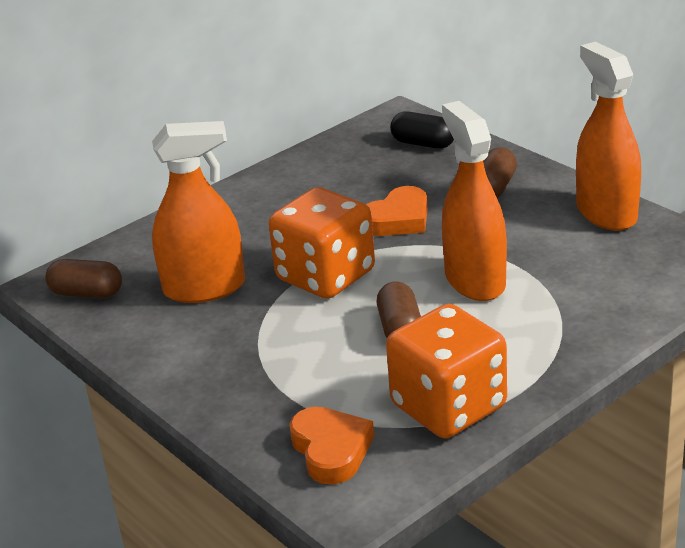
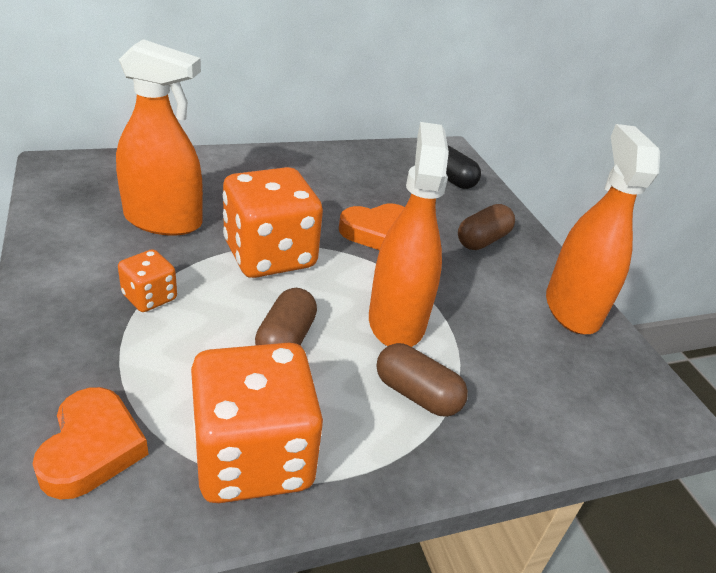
camera: 15 degrees right, 5 degrees up
brown capsule [45,259,122,298] -> brown capsule moved to [376,343,468,417]
none -> orange dice [118,249,177,312]

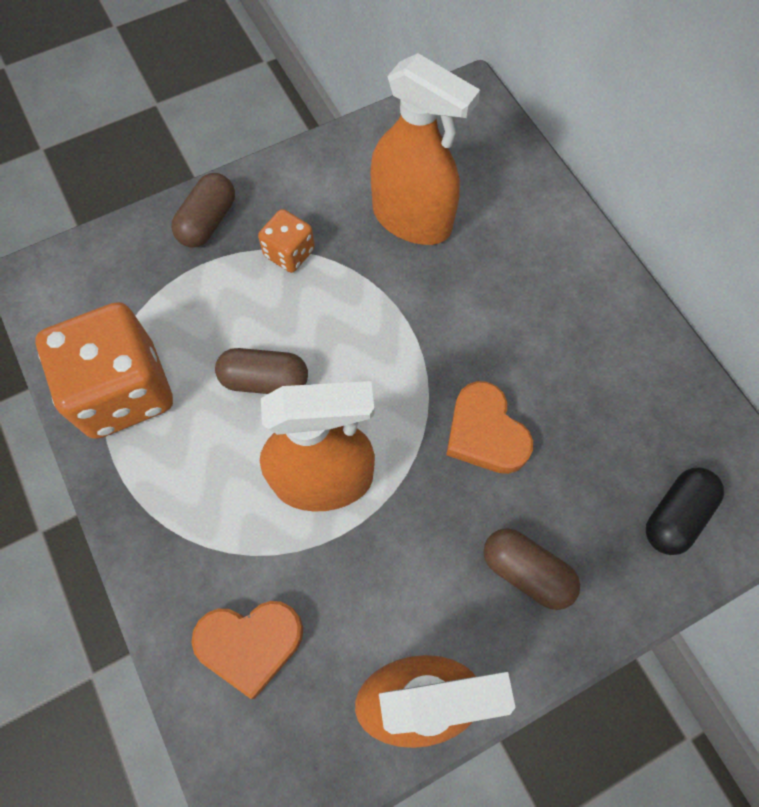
camera: 85 degrees right, 30 degrees up
orange heart [32,387,149,499] -> orange heart moved to [191,601,303,699]
orange spray bottle [116,39,203,236] -> orange spray bottle turned 60 degrees counterclockwise [370,53,480,245]
orange dice [223,167,323,278] -> none
brown capsule [376,343,468,417] -> brown capsule moved to [171,173,235,248]

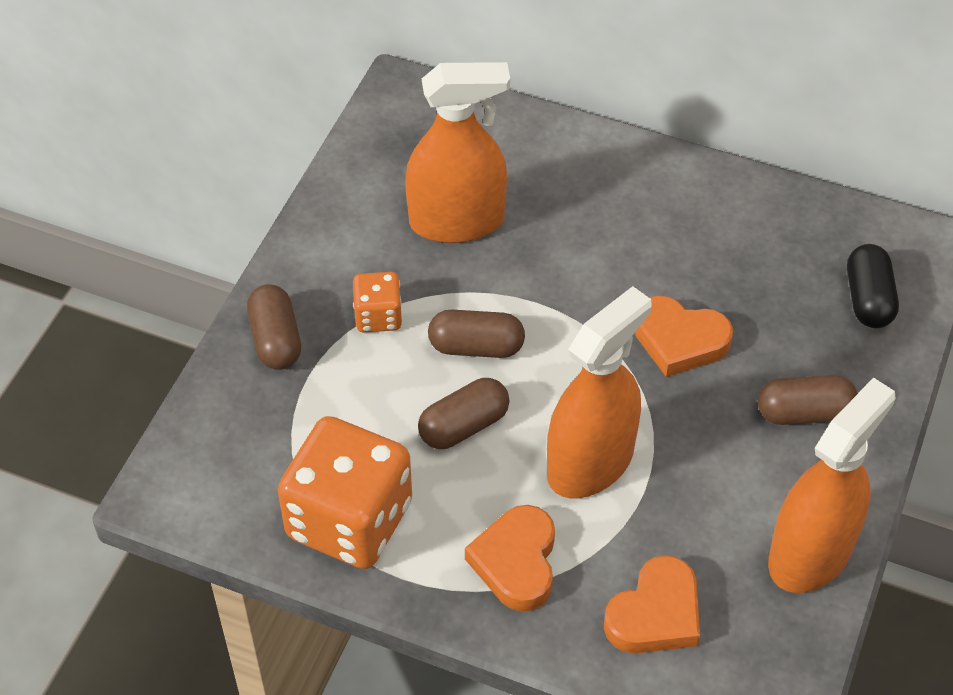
camera: 40 degrees left, 15 degrees down
none -> brown capsule [428,310,525,358]
none -> orange heart [465,505,555,612]

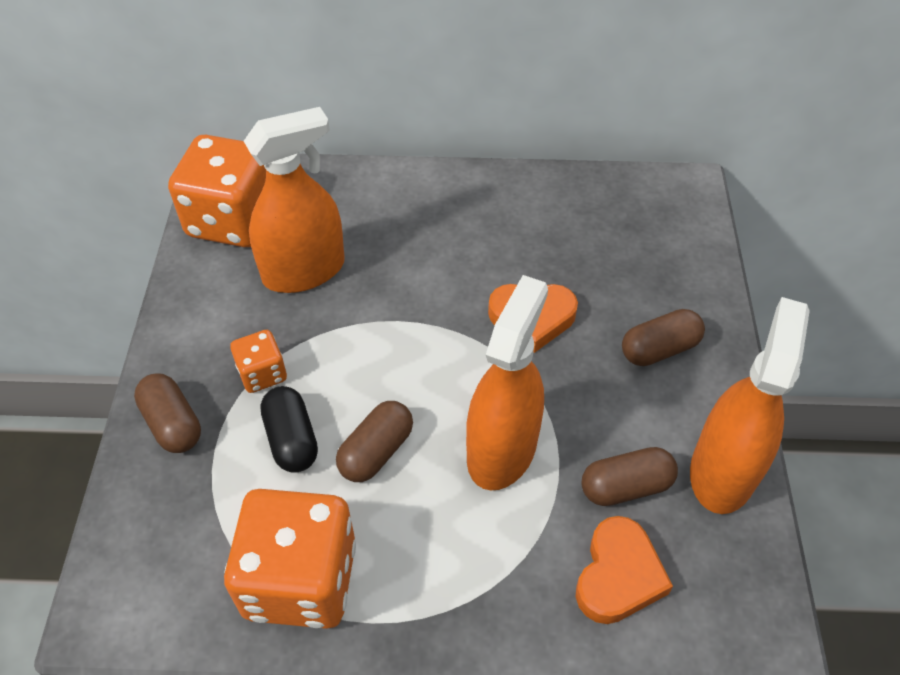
camera: 20 degrees left, 0 degrees up
brown capsule [428,310,525,358] -> brown capsule moved to [581,447,678,506]
orange heart [465,505,555,612] -> none
black capsule [847,244,899,328] -> black capsule moved to [260,386,318,473]
none -> orange dice [168,135,266,247]

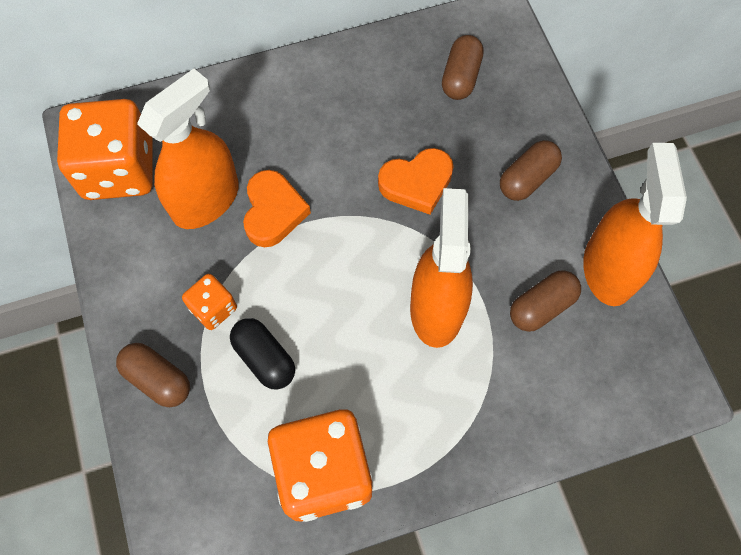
camera: 20 degrees left, 15 degrees up
brown capsule [336,401,413,482] -> brown capsule moved to [442,35,484,100]
orange heart [576,516,673,624] -> orange heart moved to [243,170,311,247]

